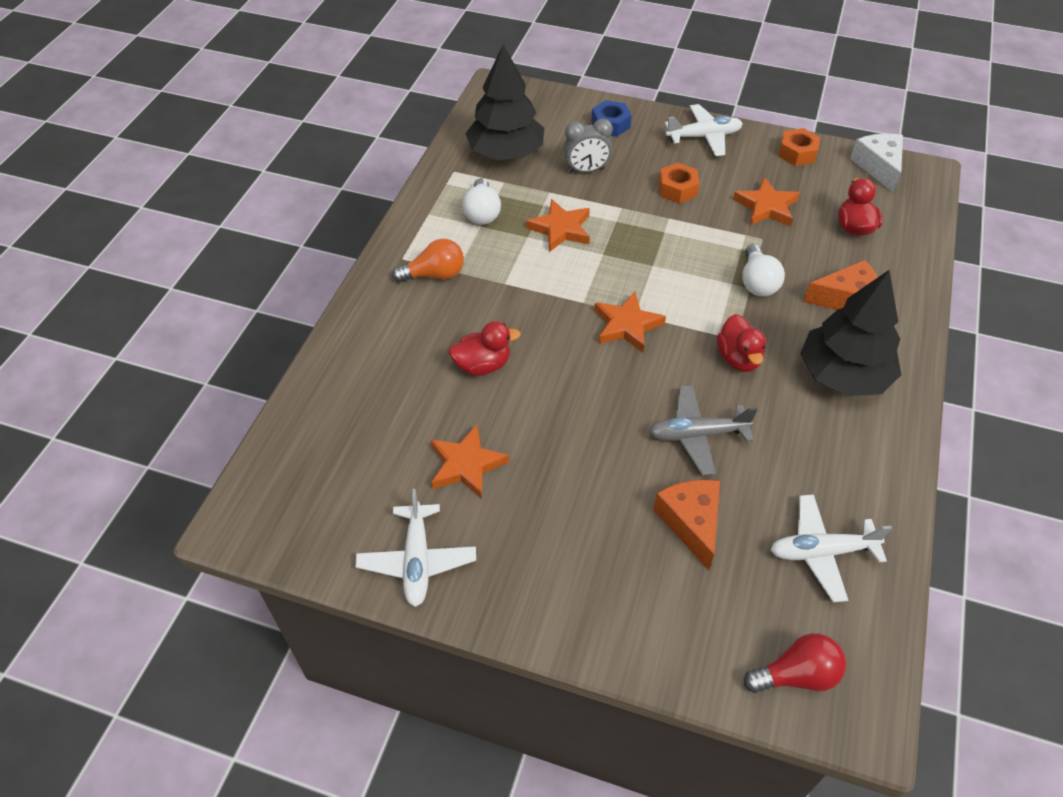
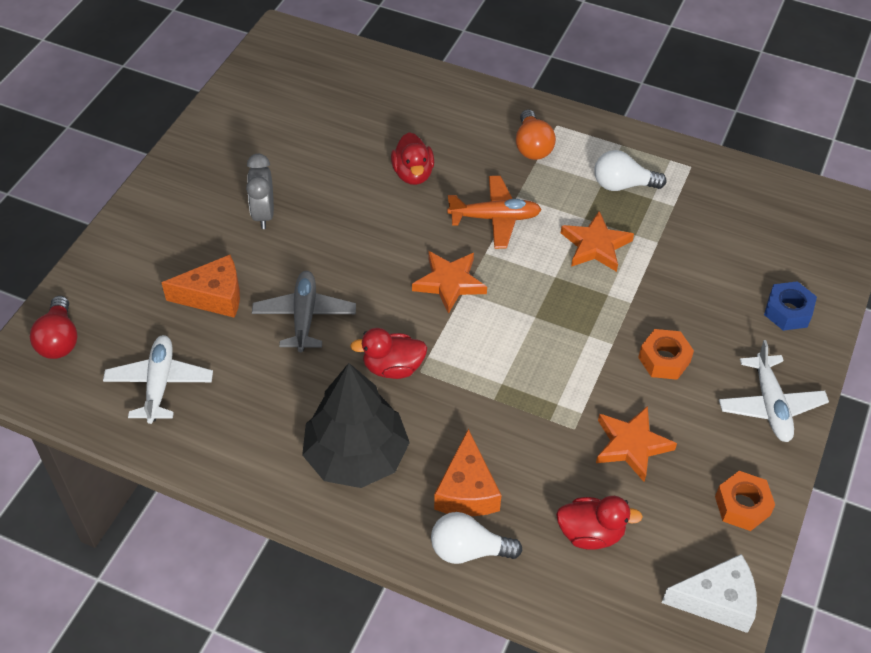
camera: 95 degrees right, 0 degrees up
white plane [355,489,476,607] -> none
orange star [430,425,509,499] -> none
black tree [465,44,544,160] -> none
grey clock [563,118,613,173] -> grey clock moved to [246,154,274,229]
white light bulb [742,244,785,296] -> white light bulb moved to [431,512,523,564]
none -> orange plane [447,176,542,249]

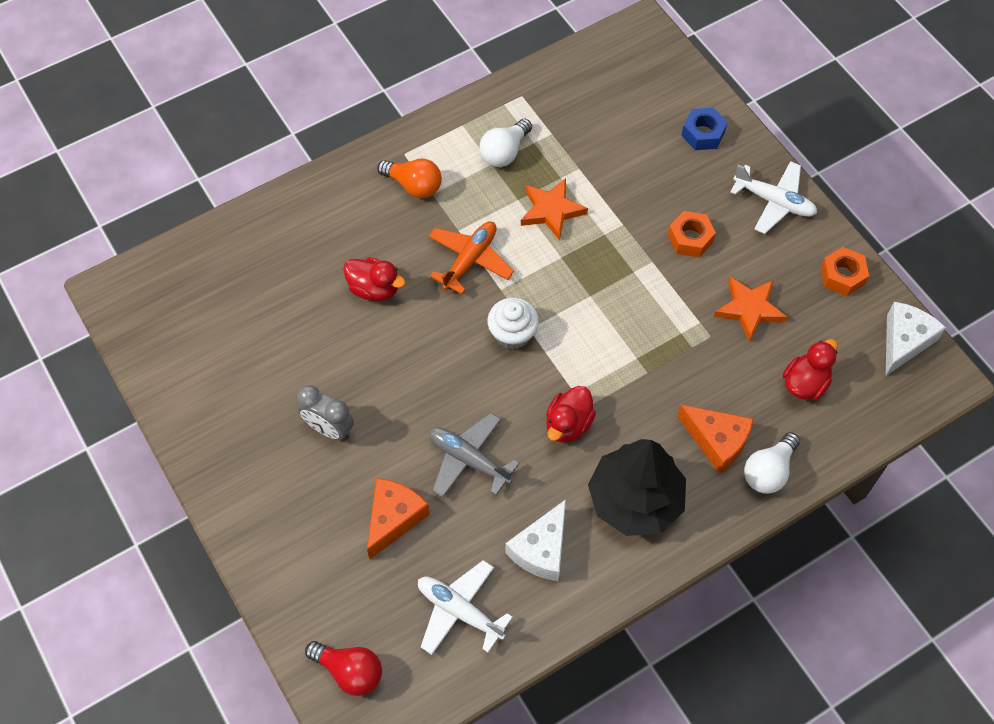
camera: 55 degrees left, 10 degrees up
orange star [412,251,487,314] -> white cupcake [487,298,539,350]
none -> white cheese [505,499,566,581]

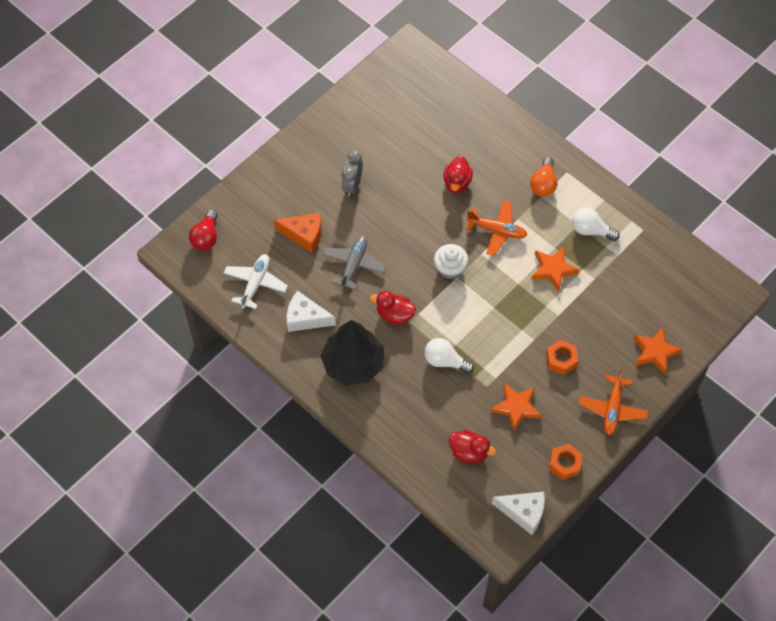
camera: 75 degrees right, 0 degrees up
orange cheese [677,405,754,474] -> none
blue nut [681,108,727,150] -> orange star [633,327,683,374]
white plane [730,161,817,234] -> orange plane [579,369,648,435]
white light bulb [744,432,800,494] -> white light bulb moved to [424,338,474,374]

